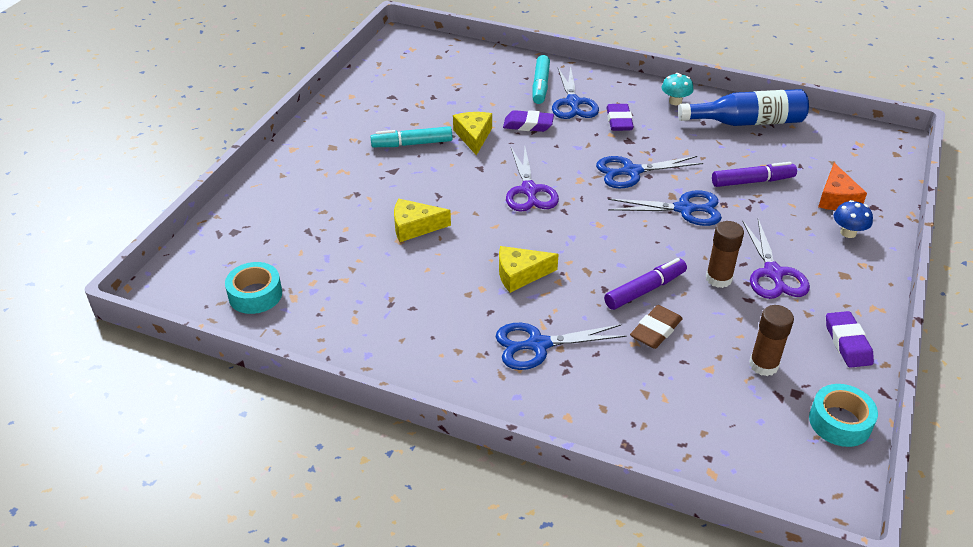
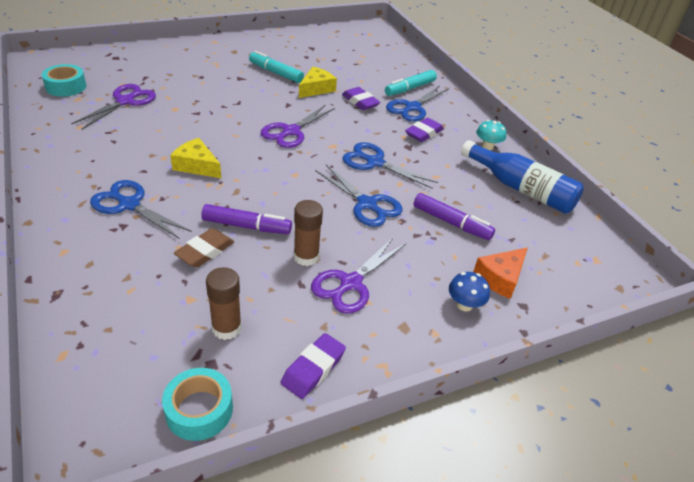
camera: 40 degrees right, 0 degrees up
yellow cheese [394,199,451,242] -> none
brown eraser [630,305,683,349] -> brown eraser turned 45 degrees counterclockwise [174,228,234,267]
none -> purple scissors [71,84,156,130]

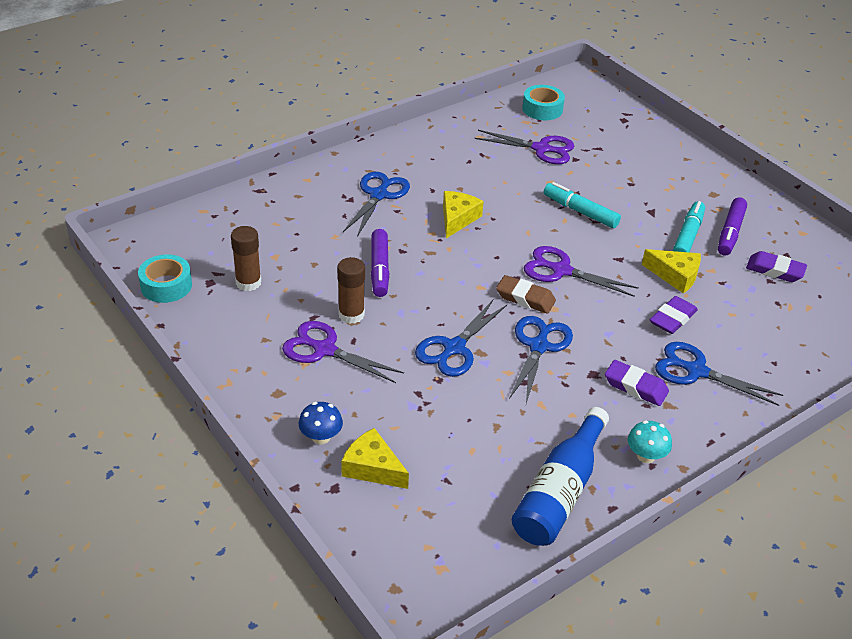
camera: 80 degrees right, 0 degrees up
brown eraser [174,228,234,267] -> brown eraser moved to [496,275,556,314]
purple eraser [281,333,346,399] -> purple eraser moved to [746,251,807,282]
turquoise marker [385,70,437,96] -> turquoise marker moved to [544,182,621,228]
purple marker [413,193,495,240] -> purple marker moved to [718,197,747,256]
orange cheese [473,247,528,299] -> yellow cheese [341,428,409,489]

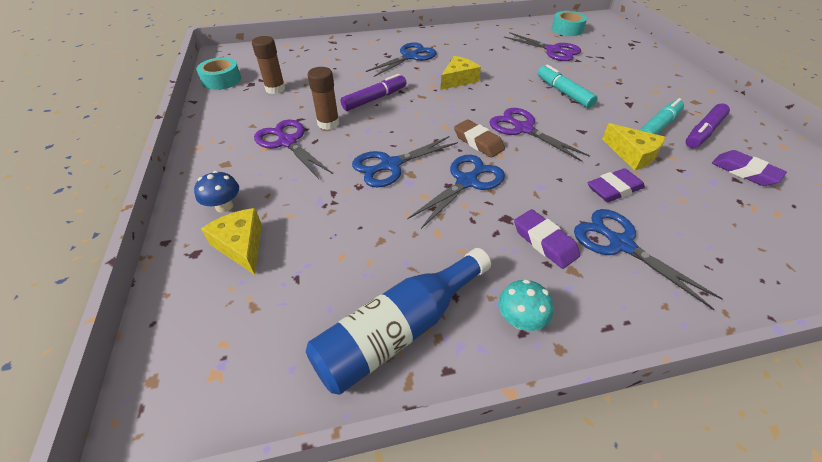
camera: 25 degrees right, 5 degrees up
purple marker [371,229,389,297] -> purple marker turned 150 degrees counterclockwise [341,74,406,111]

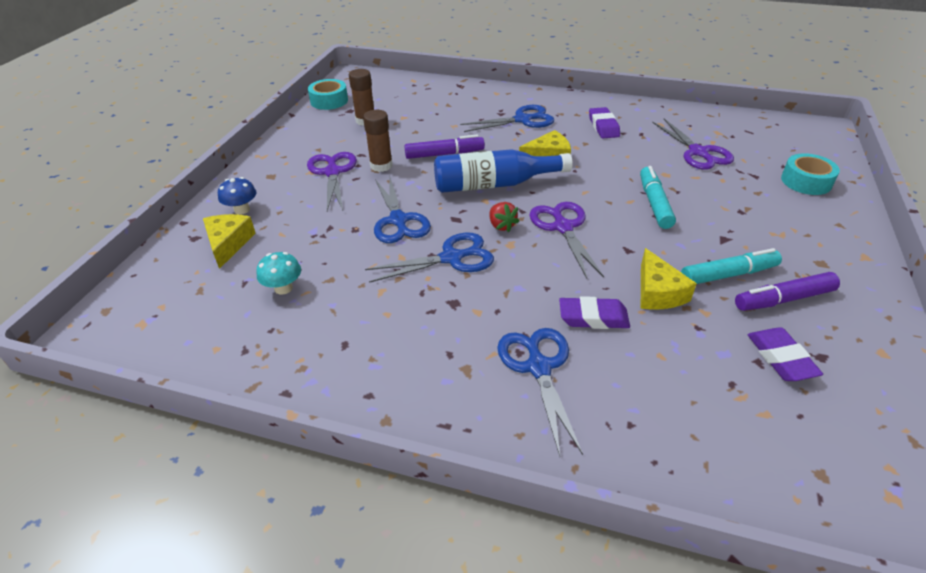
camera: 30 degrees right, 5 degrees down
blue bottle [306,248,491,395] -> blue bottle moved to [434,149,573,193]
blue scissors [352,136,458,187] -> blue scissors turned 105 degrees counterclockwise [374,175,431,243]
brown eraser [454,119,505,158] -> red strawberry [490,202,519,233]
turquoise mushroom [498,279,554,331] -> turquoise mushroom moved to [256,252,301,295]
purple eraser [514,209,580,269] -> purple eraser moved to [589,107,620,138]
turquoise tape [551,11,587,36] -> turquoise tape moved to [781,153,840,195]

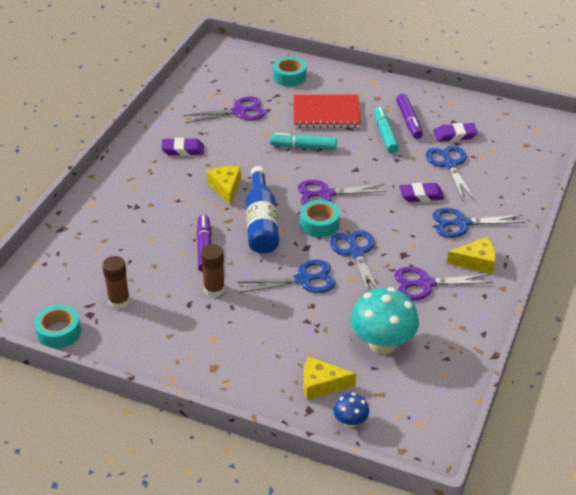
camera: 85 degrees left, 0 degrees up
blue mushroom [218,177,257,215] -> blue mushroom moved to [333,393,369,428]
turquoise mushroom [256,252,301,295] -> turquoise mushroom [351,287,419,354], size x2.01
purple scissors [307,152,357,211] -> purple scissors moved to [394,266,493,300]
blue scissors [460,105,554,132] -> blue scissors moved to [426,145,474,201]
red strawberry [490,202,519,233] -> turquoise tape [300,200,340,238]
purple eraser [559,296,630,329] -> purple eraser turned 75 degrees clockwise [399,183,444,202]
yellow cheese [641,248,697,310] -> yellow cheese moved to [447,237,496,274]
none -> red notebook [294,95,361,128]

